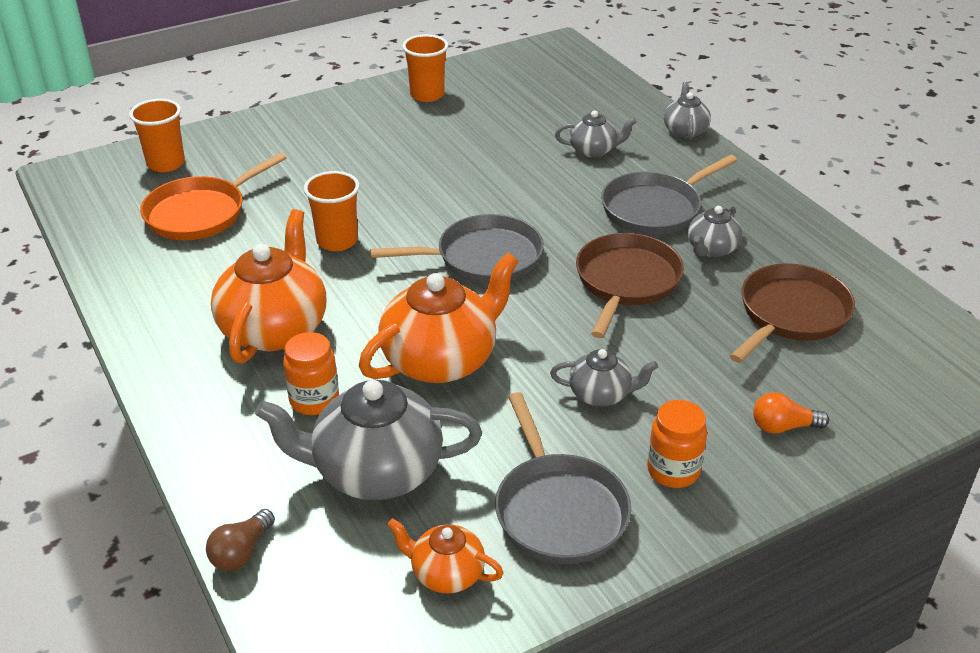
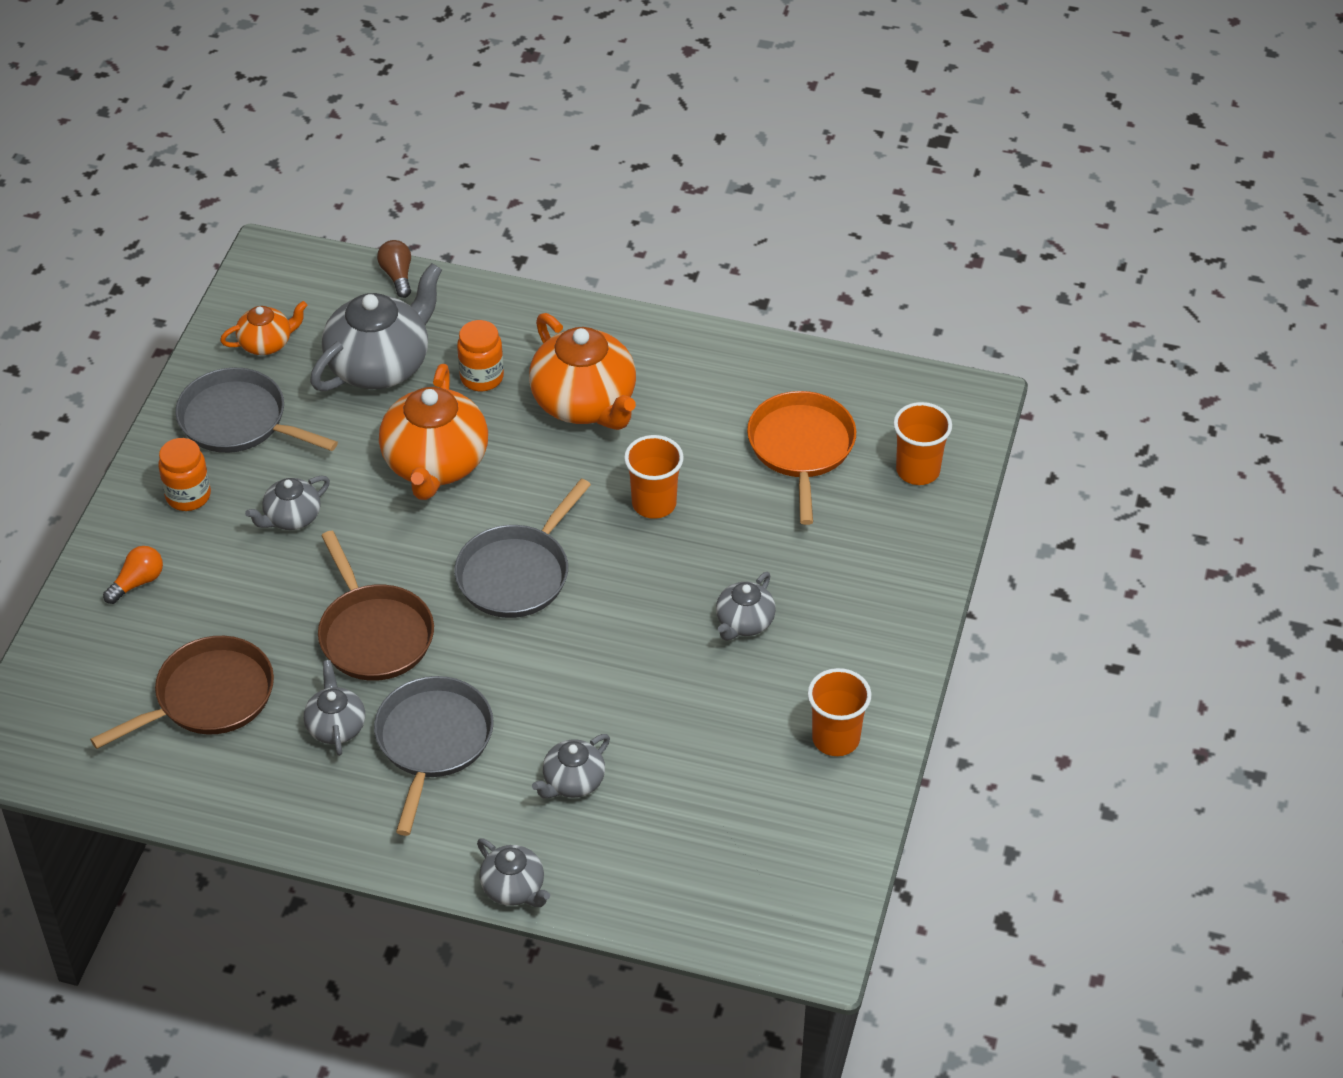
camera: 135 degrees right, 10 degrees up
brown pan [730,263,855,363] -> brown pan turned 120 degrees counterclockwise [90,636,274,749]
none -> grey teapot [716,572,776,641]

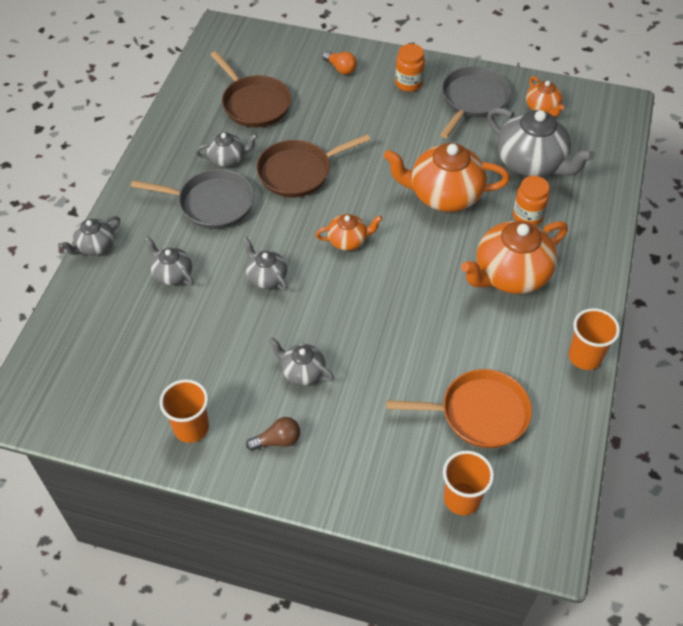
camera: 90 degrees right, 5 degrees up
grey teapot [245,475,330,530] -> grey teapot moved to [243,237,287,291]
brown light bulb [377,240,411,298] -> brown light bulb moved to [246,417,300,451]
grey pan [454,479,591,618] -> orange teapot [315,214,382,251]
orange cup [624,435,684,519] -> orange cup moved to [569,308,620,370]

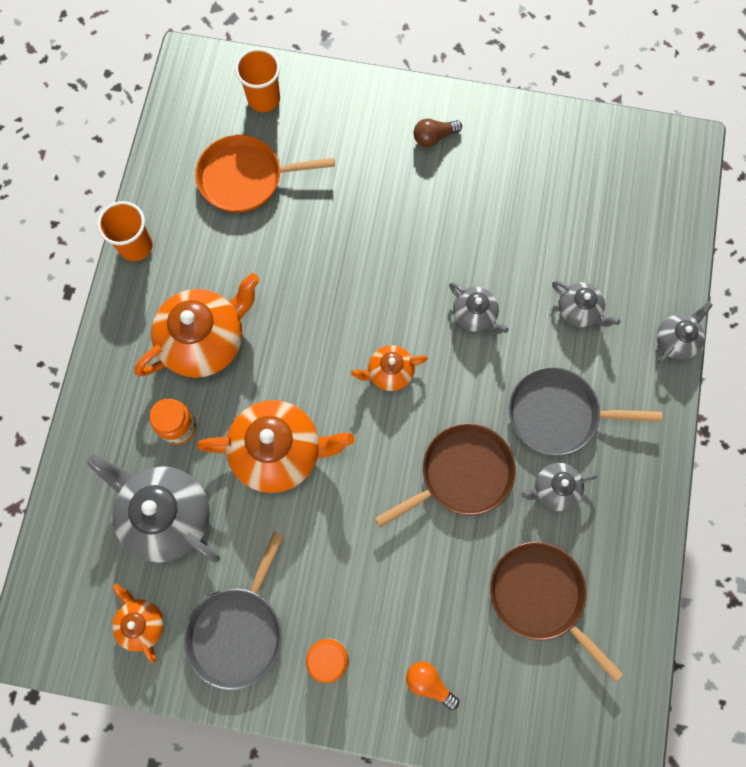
camera: 175 degrees right, 20 degrees up
orange cup [160,379,209,443] -> none
grey teapot [269,337,334,385] -> none

